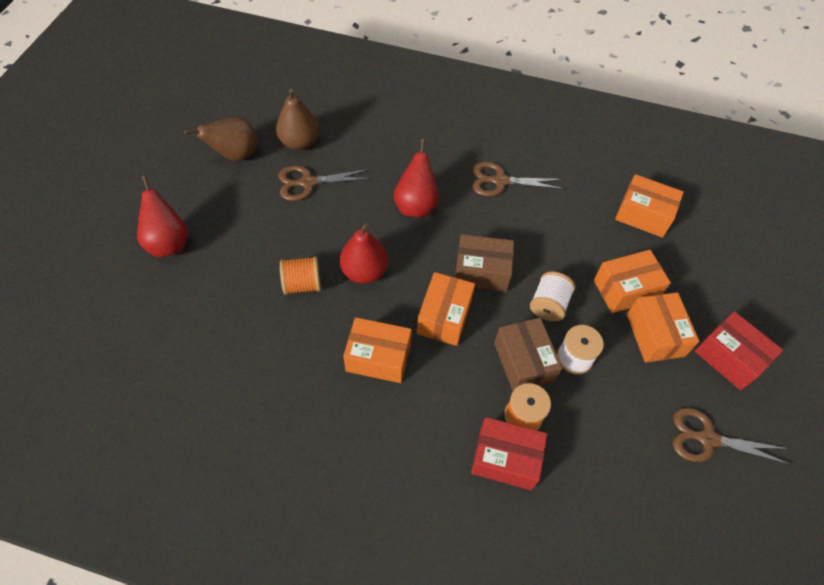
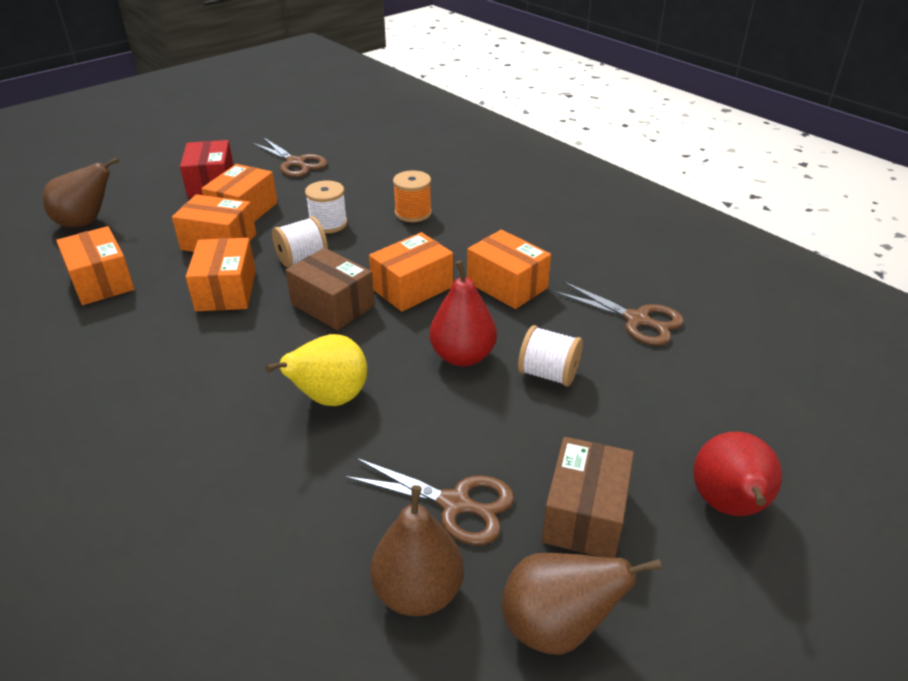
camera: 145 degrees left, 20 degrees down
orange spool [280,256,321,295] -> white spool [518,325,583,387]
red pear [394,139,439,218] -> yellow pear [265,334,367,406]
red box [471,417,547,490] -> none
brown scissors [473,162,564,197] -> brown scissors moved to [553,281,684,346]
brown box [494,317,562,391] -> brown box moved to [542,437,634,558]
none -> brown pear [43,157,120,227]
none -> orange box [186,238,256,311]

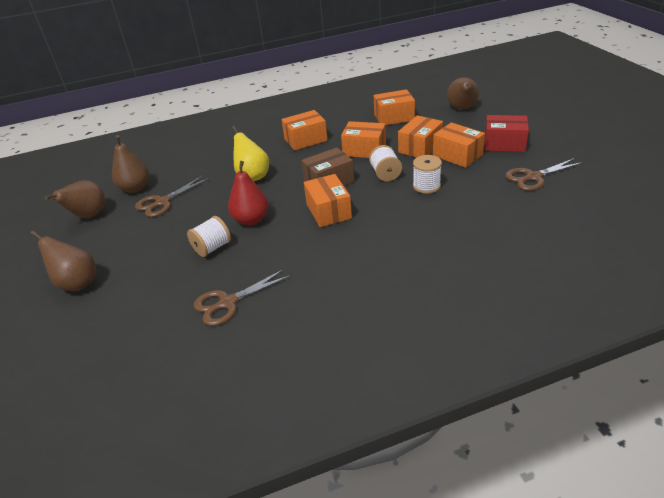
camera: 115 degrees right, 0 degrees up
orange spool [393,170,432,222] -> none
orange box [467,230,551,309] -> orange box moved to [281,110,328,151]
brown box [542,437,634,558] -> none
red pear [693,431,782,516] -> brown pear [31,230,96,291]

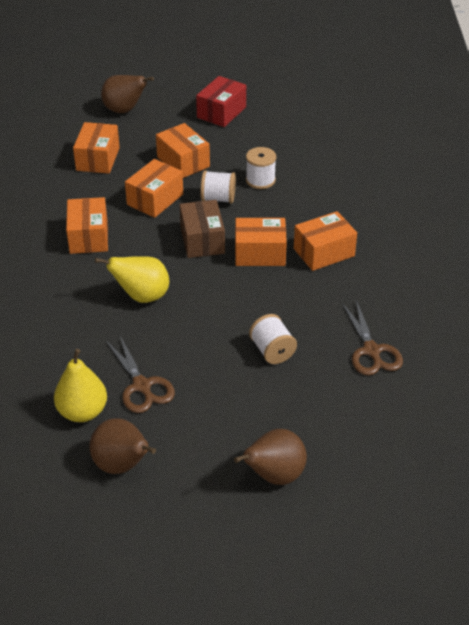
camera: 75 degrees left, 5 degrees up
brown pear [112,135,149,193] -> yellow pear [54,349,107,422]
red pear [228,161,269,225] -> none
orange box [433,123,485,168] -> orange box moved to [294,211,357,271]
brown scissors [505,158,583,191] -> none

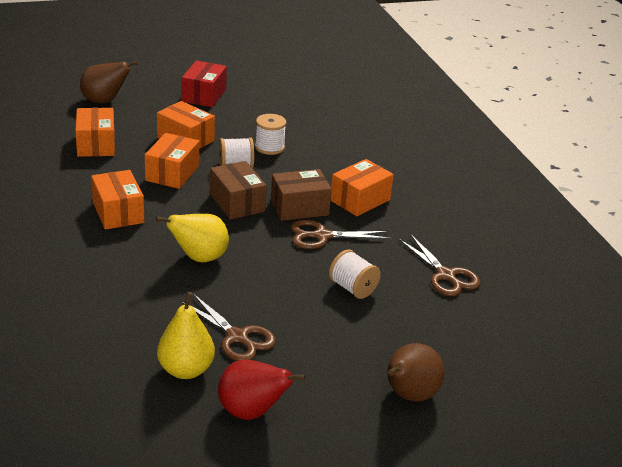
camera: 20 degrees left, 10 degrees down
brown pear [89,418,156,474] -> red pear [218,360,306,420]
orange box [235,218,287,266] -> brown box [271,169,332,221]
none -> brown scissors [291,220,391,249]

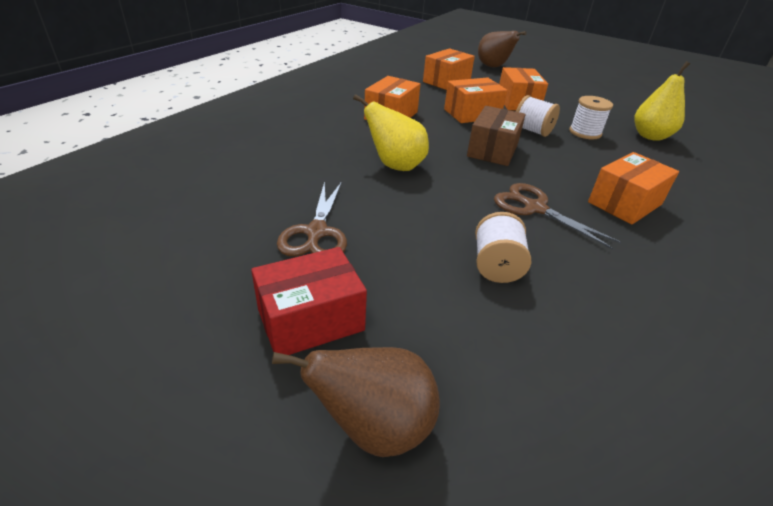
camera: 50 degrees right, 5 degrees up
yellow pear [157,292,215,379] -> yellow pear moved to [634,61,690,141]
red box [181,60,227,107] -> red box moved to [251,247,367,355]
red pear [218,360,306,420] -> none
brown box [271,169,332,221] -> none
orange box [331,159,394,216] -> orange box turned 45 degrees counterclockwise [588,152,679,224]
brown scissors [399,235,480,296] -> none

